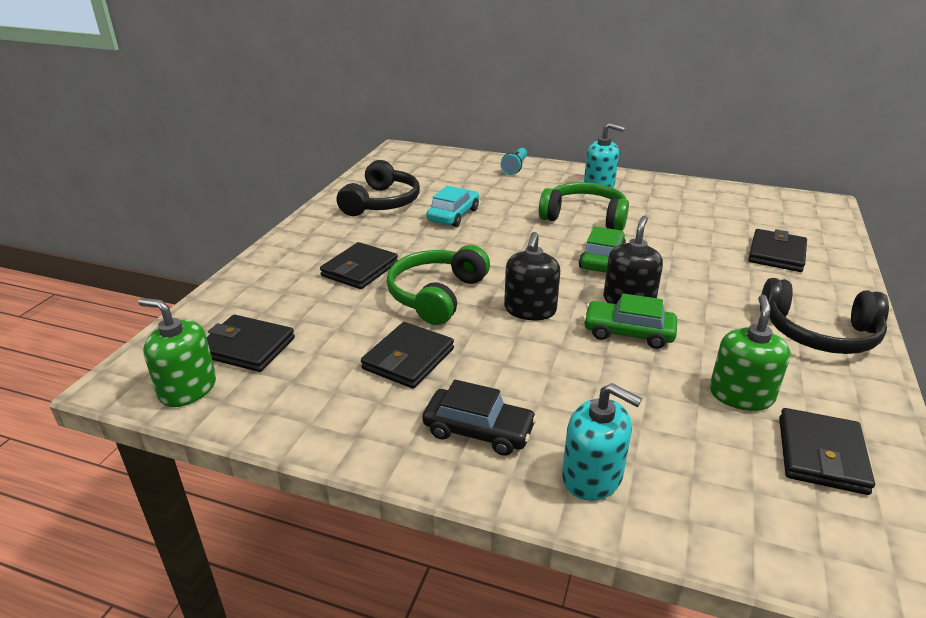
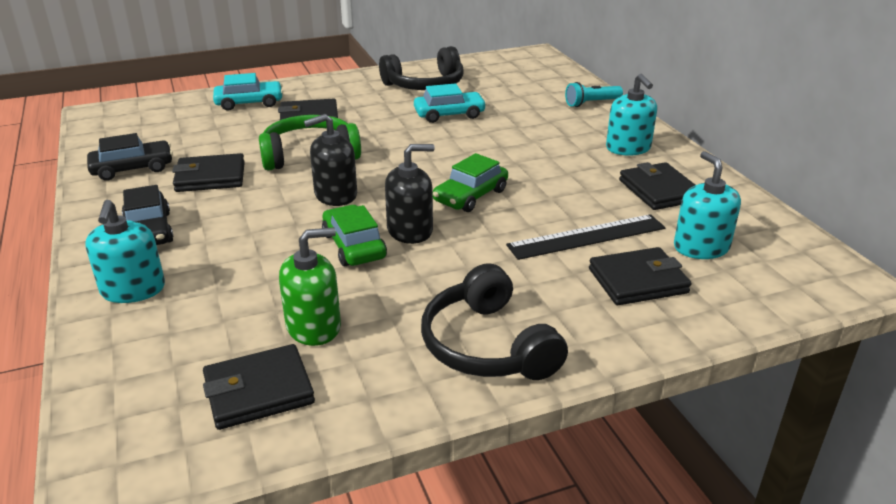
camera: 50 degrees right, 0 degrees up
green soap dispenser [138,298,216,407] -> none
black wallet [207,315,295,372] -> black wallet moved to [619,162,695,210]
green headphones [539,182,629,231] -> none
green car [579,226,626,273] -> green car turned 150 degrees clockwise [433,153,508,212]
none -> black car [87,133,173,181]
none -> turquoise car [213,73,283,111]
none -> black ruler [506,214,665,260]
none -> turquoise soap dispenser [674,151,741,259]

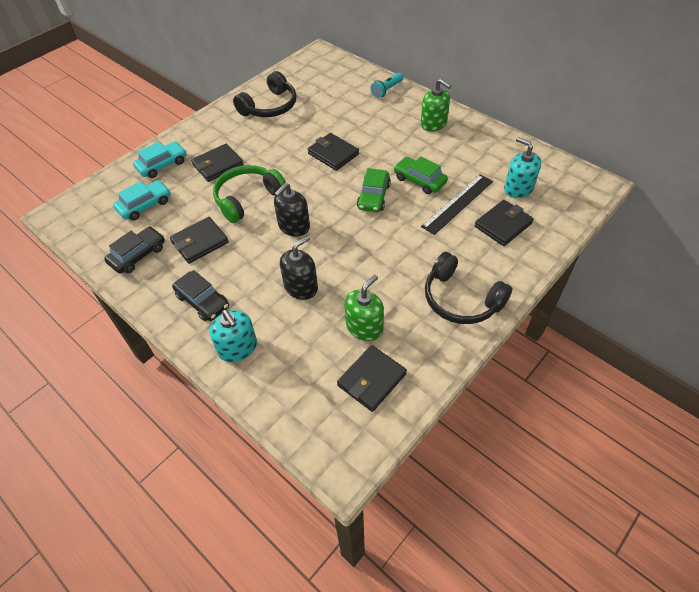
camera: 25 degrees left, 20 degrees up
green car [322,205,387,266] -> green car moved to [394,157,448,194]
black soap dispenser [385,144,435,244] -> black soap dispenser moved to [280,235,318,300]
turquoise car [414,83,487,123] -> turquoise car moved to [113,180,171,221]
turquoise soap dispenser [606,74,657,156] -> green soap dispenser [421,79,451,132]
black wallet [619,162,695,210] -> black wallet moved to [308,133,359,171]

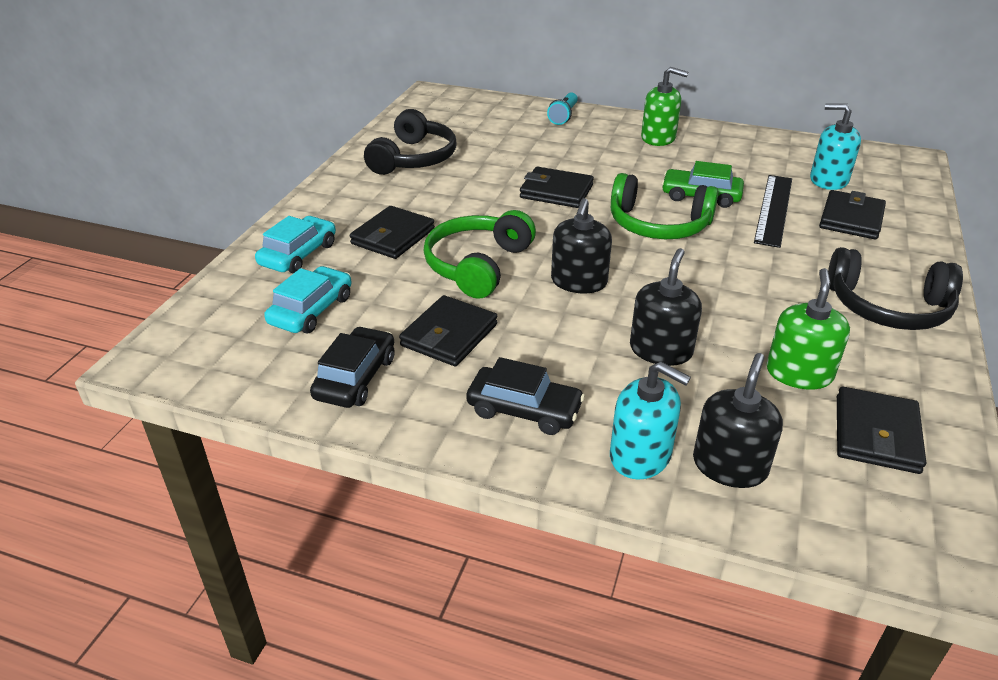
camera: 25 degrees left, 15 degrees down
green car [357,168,391,212] -> green headphones [611,173,719,239]
none -> black soap dispenser [693,353,783,488]

